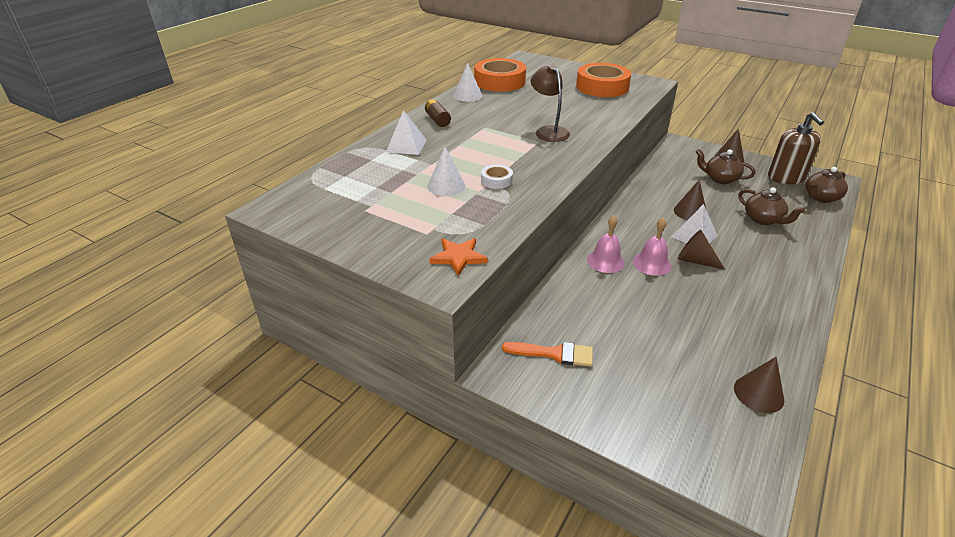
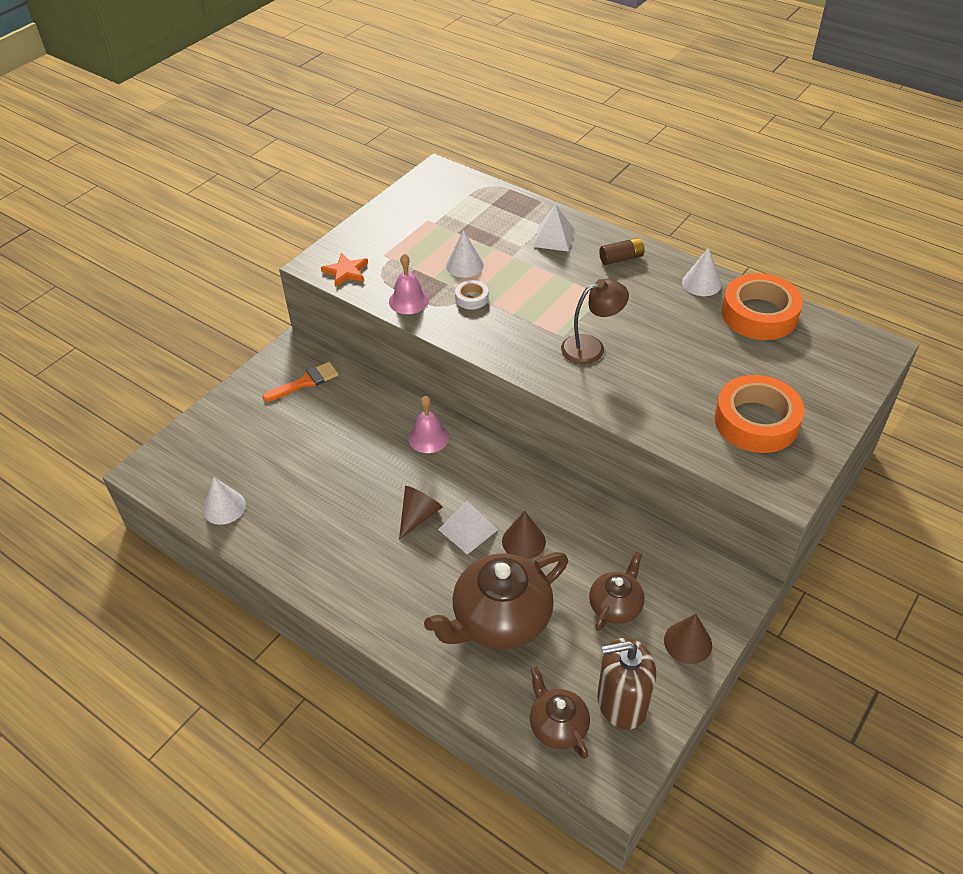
camera: 95 degrees right, 10 degrees up
orange brush [502,342,593,367] -> orange brush turned 135 degrees counterclockwise [262,362,339,402]
pink bell [633,218,672,276] -> pink bell moved to [389,254,429,314]
brown cone [734,357,784,413] -> white cone [203,477,246,525]
brown teapot [738,187,805,225] -> brown teapot [424,552,568,650], size x1.80

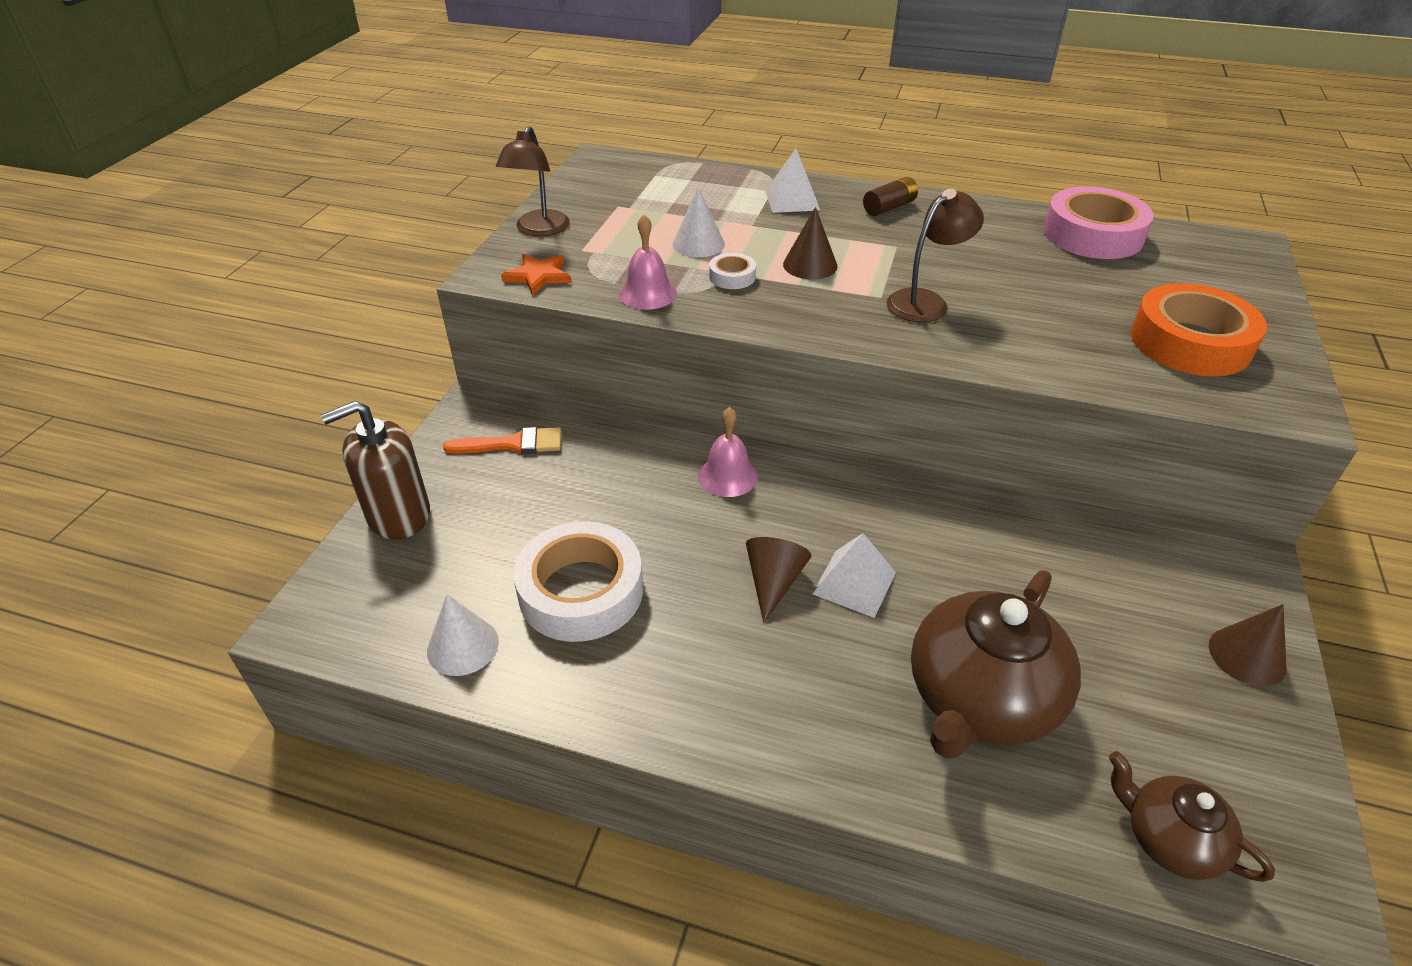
camera: 20 degrees left, 5 degrees down
orange brush [262,362,339,402] -> orange brush turned 45 degrees clockwise [443,427,561,454]
brown cone [502,511,546,559] -> brown cone moved to [783,207,838,279]
brown teapot [589,551,645,631] -> none
brown soap dispenser [597,638,656,730] -> brown soap dispenser moved to [321,401,430,540]
white cone [682,247,722,296] -> none
orange tape [722,273,803,340] -> pink tape [1043,186,1154,259]
none -> brown lamp [496,126,570,237]
none -> white tape [513,521,643,642]

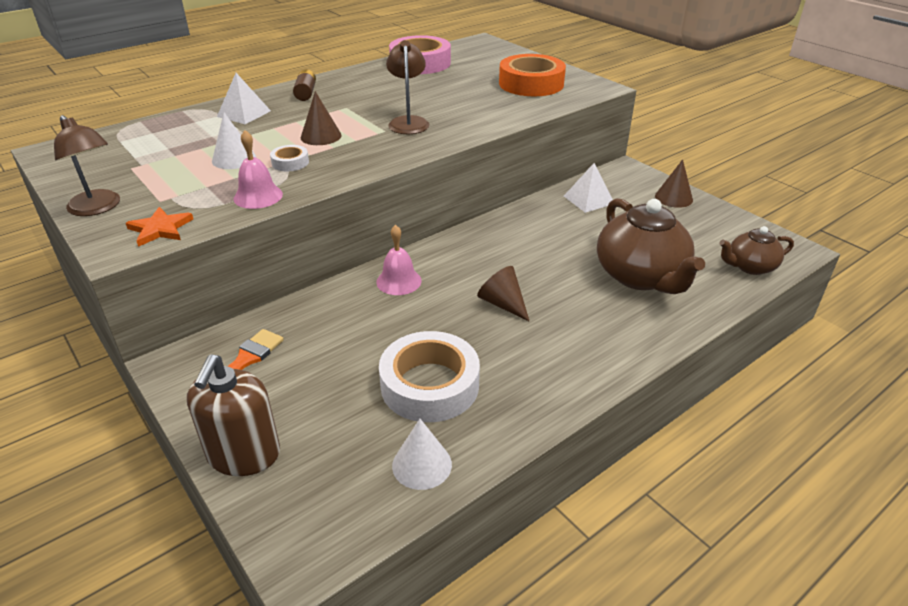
camera: 55 degrees left, 5 degrees down
white pyramid [812,533,896,618] -> white pyramid moved to [564,163,613,213]

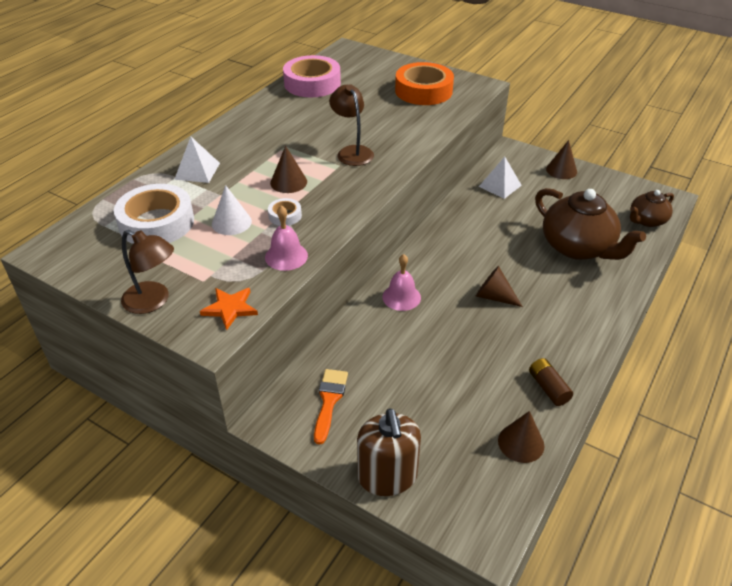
camera: 20 degrees left, 5 degrees up
brown battery [293,69,316,101] -> brown battery moved to [529,358,573,406]
white tape [379,331,480,422] -> white tape moved to [114,184,194,244]
white cone [392,419,452,490] -> brown cone [498,411,545,463]

